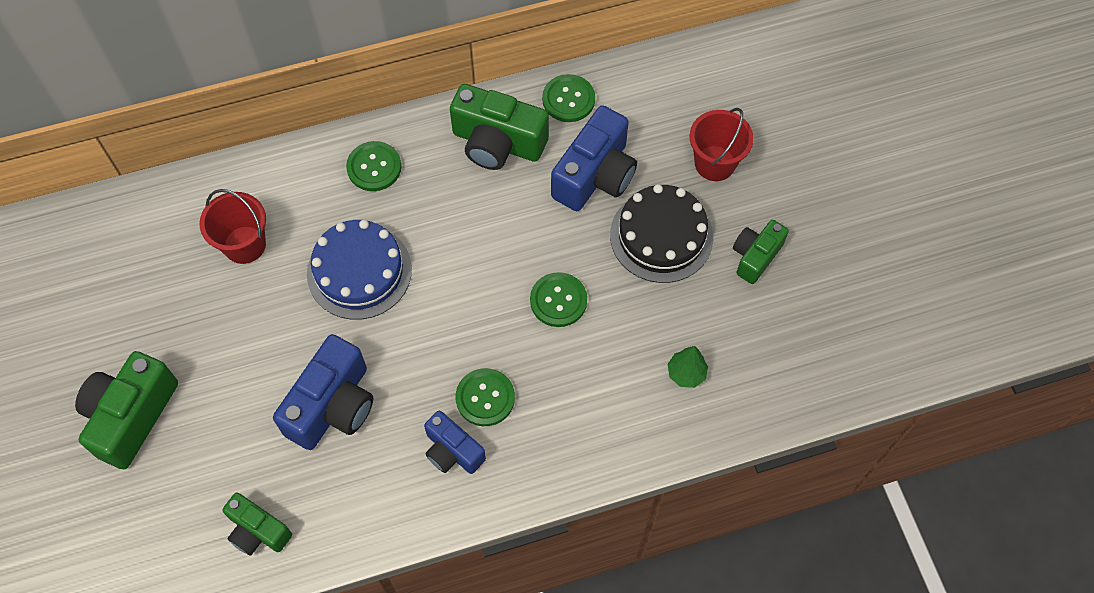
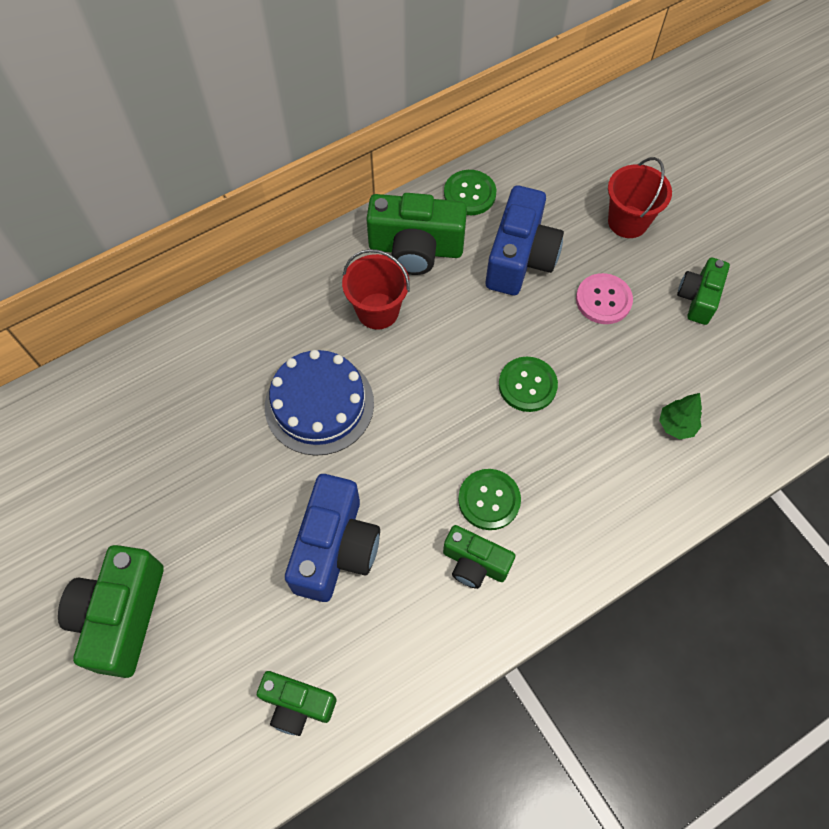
camera: 15 degrees left, 0 degrees up
red bucket [200,189,266,264] -> red bucket moved to [342,249,410,329]
green button [346,141,401,191] -> none
blue camera [424,411,486,474] -> green camera [443,525,515,589]
black cake [610,184,713,283] -> pink button [576,273,633,324]

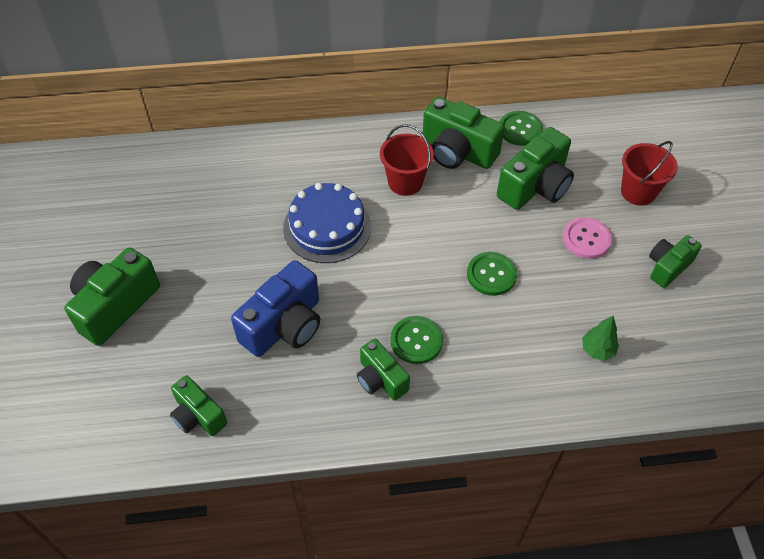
camera: 25 degrees right, 10 degrees down
blue camera [486,185,564,295] -> green camera [497,127,574,210]

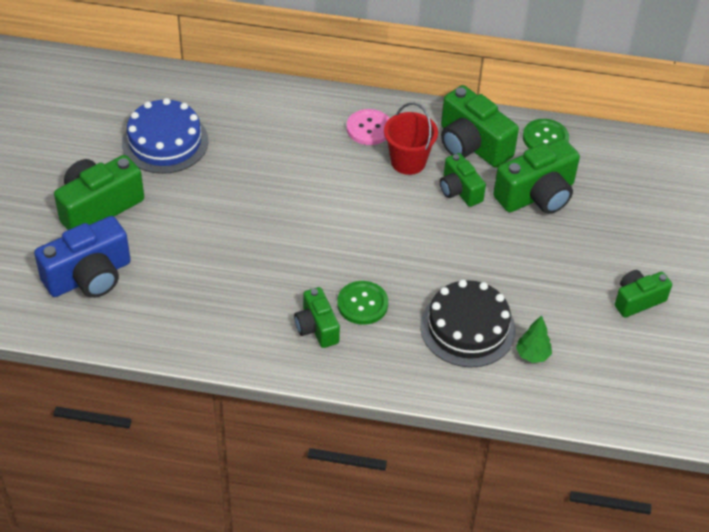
camera: 15 degrees right, 5 degrees down
green camera [170,375,227,436] -> green camera moved to [440,153,486,207]
blue camera [231,260,320,357] -> blue camera moved to [34,216,131,298]
blue cake [283,183,371,263] -> blue cake moved to [122,98,208,174]
green button [467,252,517,296] -> none
pink button [563,217,612,259] -> pink button moved to [347,109,390,145]
red bucket [621,141,678,206] -> none
none -> black cake [420,280,516,367]

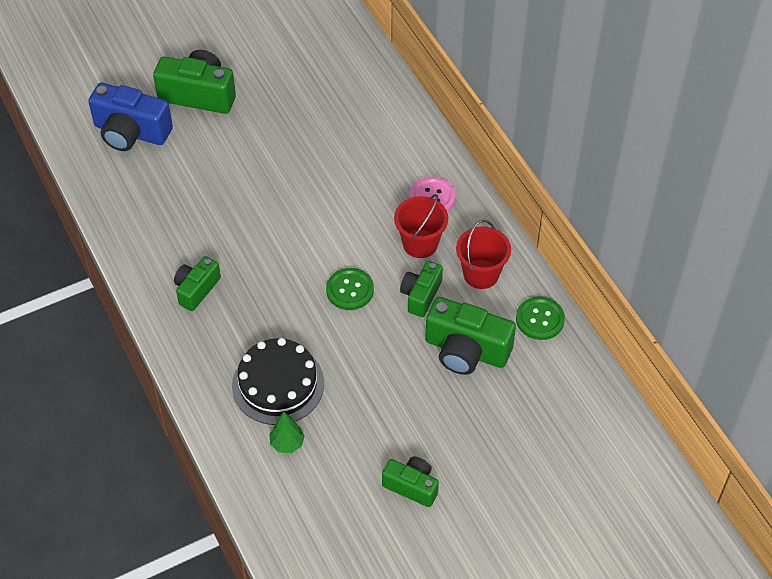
camera: 55 degrees right, 5 degrees up
blue cake [122,98,208,174] -> none
green button [337,281,388,325] -> green button moved to [326,268,374,310]
green camera [441,85,519,168] -> red bucket [456,220,511,289]

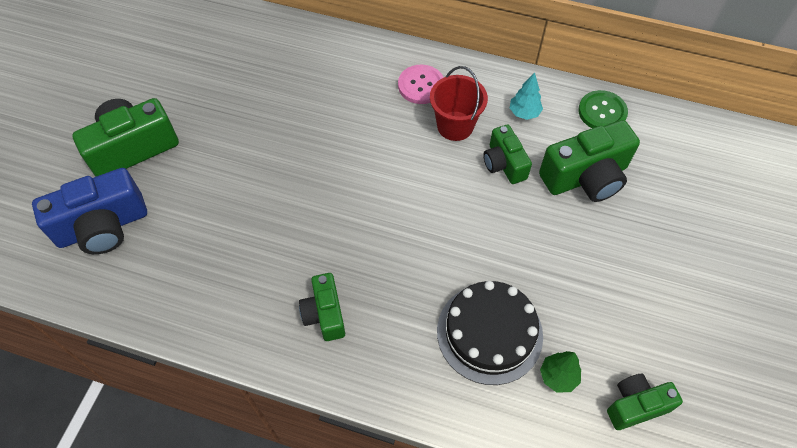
camera: 45 degrees left, 5 degrees up
green button [326,268,374,310] -> none
green camera [382,457,439,507] -> green camera moved to [607,374,683,430]
red bucket [456,220,511,289] -> turquoise tree [510,72,543,120]

